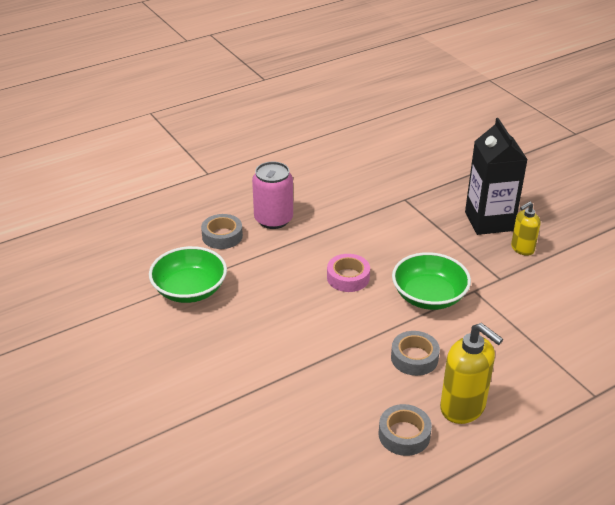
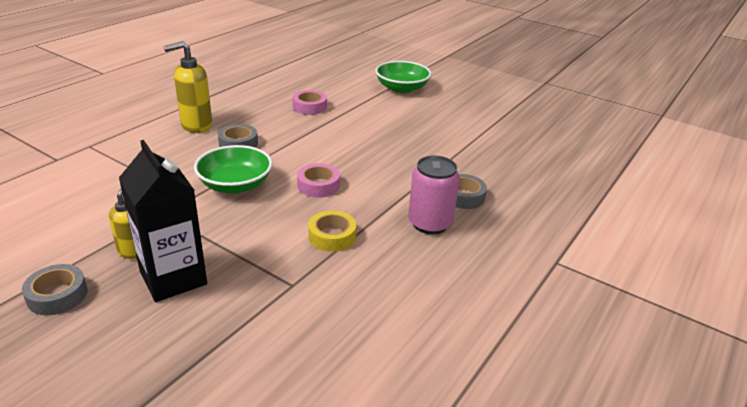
camera: 155 degrees right, 5 degrees down
green bowl [149,246,227,303] -> green bowl moved to [375,61,432,93]
grey tape [379,404,432,456] -> grey tape moved to [22,264,88,315]
yellow soap dispenser [440,323,503,424] -> yellow soap dispenser turned 45 degrees counterclockwise [163,41,212,133]
none -> pink tape [293,90,327,115]
none -> yellow tape [308,211,357,252]

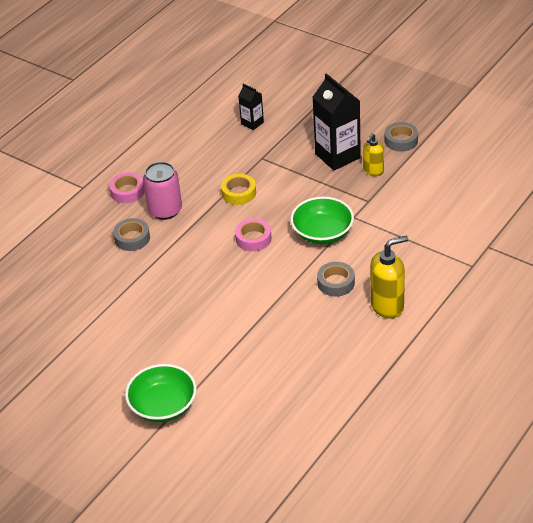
camera: 175 degrees left, 10 degrees up
pink tape [293,90,327,115] -> pink tape moved to [109,172,145,203]
none -> black carton [238,83,264,130]

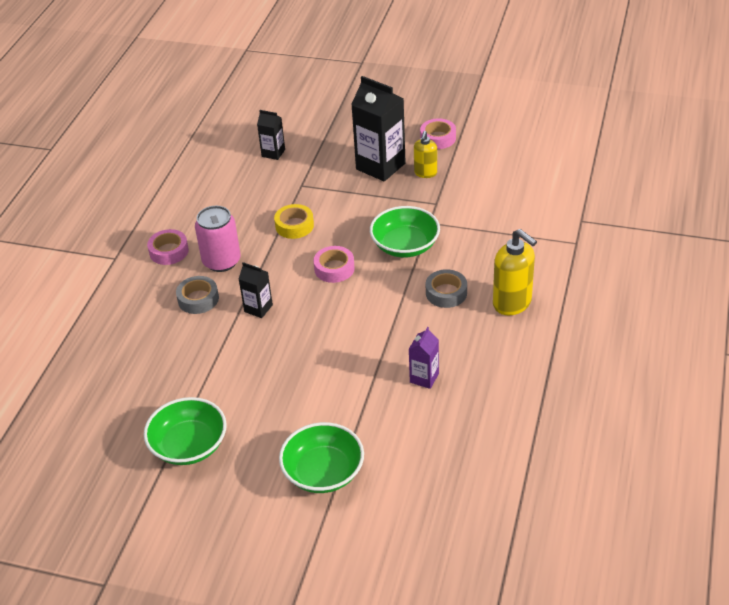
camera: 20 degrees left, 0 degrees up
yellow soap dispenser [370,236,408,319] -> yellow soap dispenser turned 90 degrees clockwise [493,229,537,315]
grey tape [385,122,418,152] -> pink tape [420,118,456,149]
none -> green bowl [144,397,227,465]
none -> black carton [239,262,273,318]
none -> purple carton [409,327,439,389]

